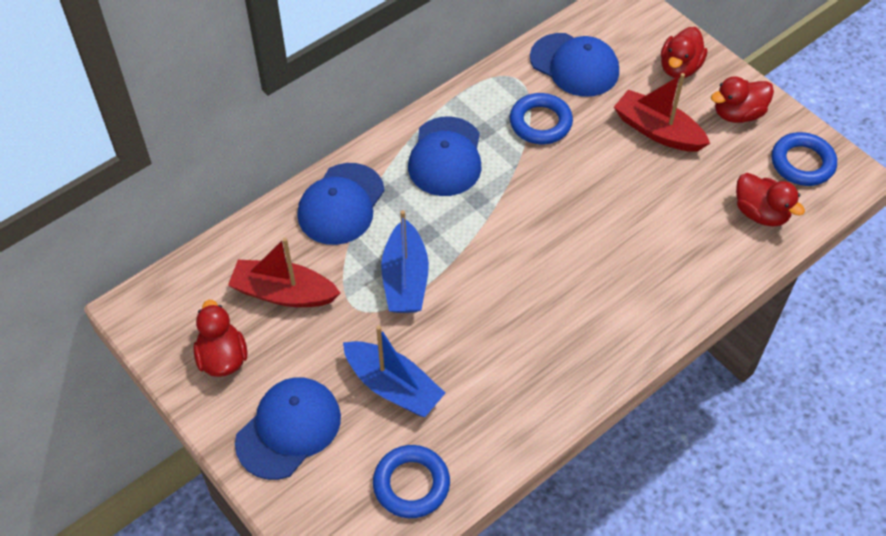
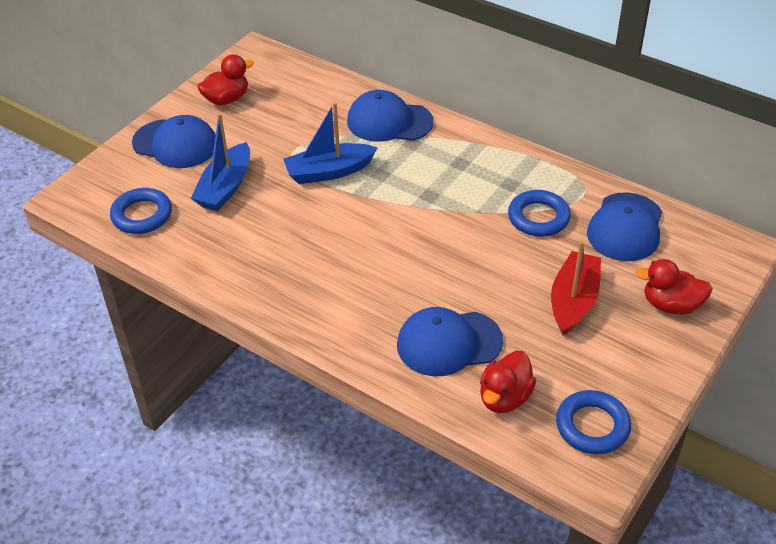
camera: 75 degrees right, 10 degrees down
red boat [228,238,340,307] -> none
blue cap [408,117,482,196] -> blue cap moved to [397,307,503,376]
red duck [711,76,774,123] -> none

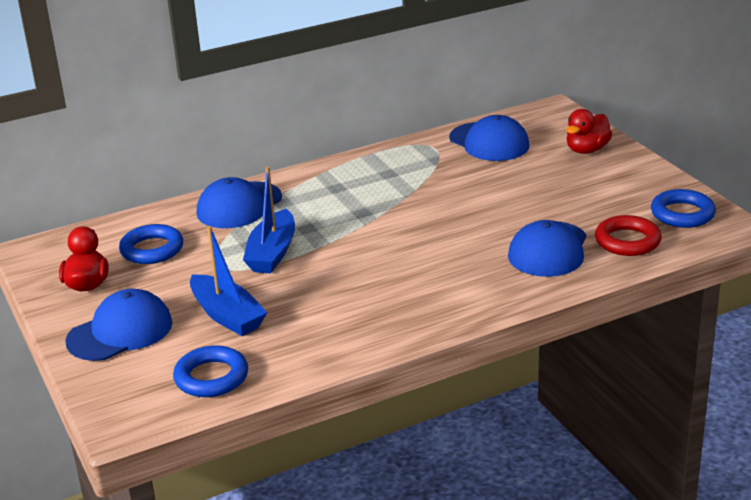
camera: 60 degrees left, 15 degrees down
red duck [480,351,536,413] -> red ring [595,215,662,256]
blue ring [508,190,571,237] -> blue ring moved to [119,224,183,264]
red boat [551,241,601,336] -> none

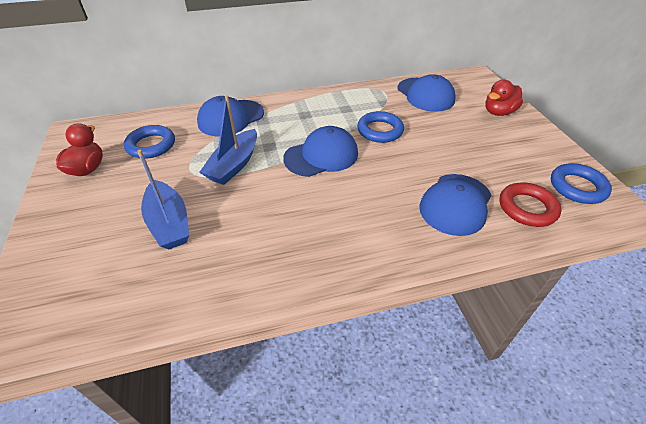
camera: 10 degrees right, 15 degrees up
blue cap [65,289,172,361] -> blue cap moved to [283,126,358,177]
blue ring [173,345,248,397] -> blue ring moved to [357,111,404,143]

